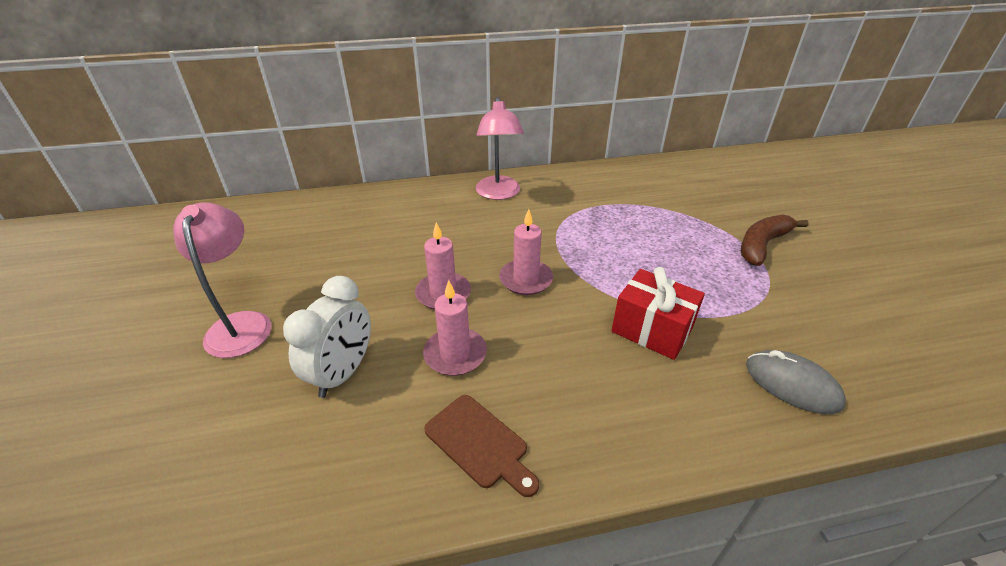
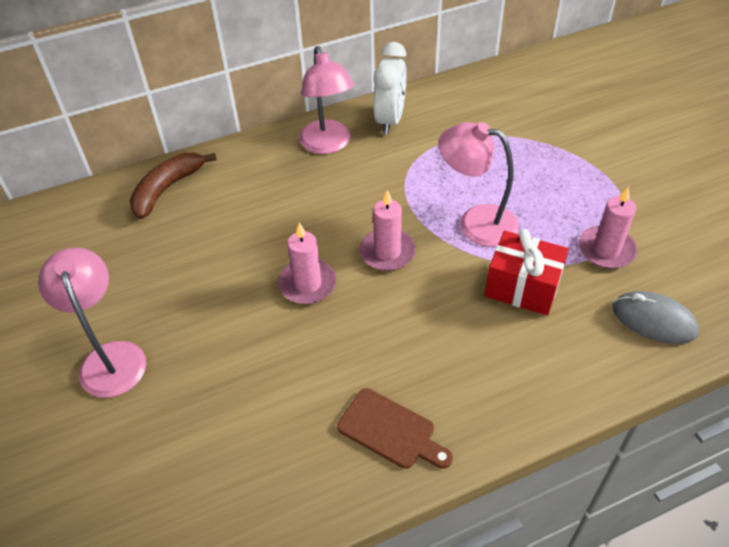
camera: 10 degrees left, 10 degrees up
white clock [283,276,371,398] -> white clock moved to [374,42,407,134]
pink candle [423,280,487,376] -> pink candle moved to [579,186,637,268]
brown banana [741,215,809,266] -> brown banana moved to [130,153,217,219]
none -> pink lamp [439,122,519,247]

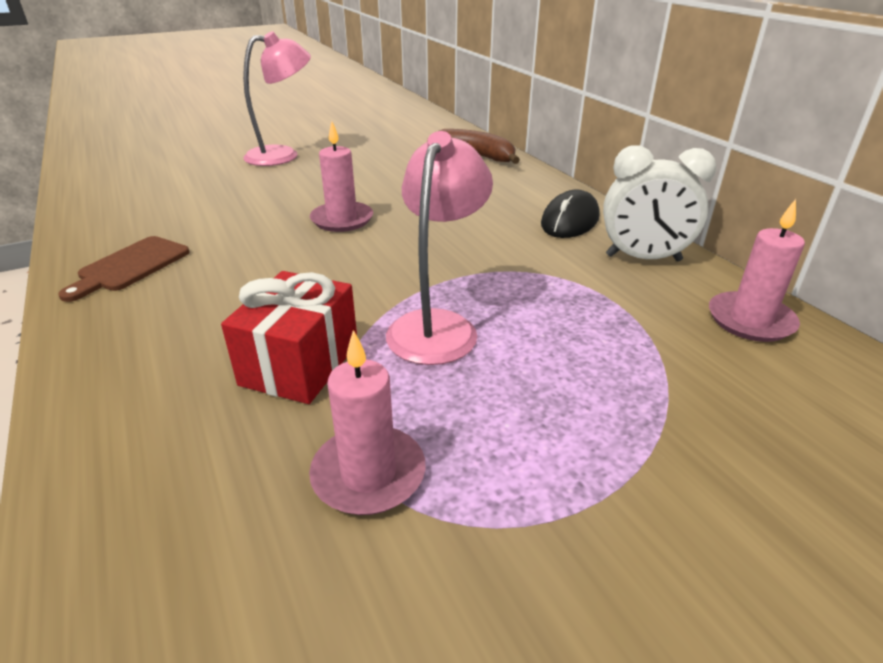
camera: 85 degrees right, 15 degrees down
pink lamp [299,46,354,154] -> black mouse [541,189,600,238]
pink candle [359,190,416,271] -> pink candle moved to [709,199,805,342]
grey mouse [612,291,699,344] -> none

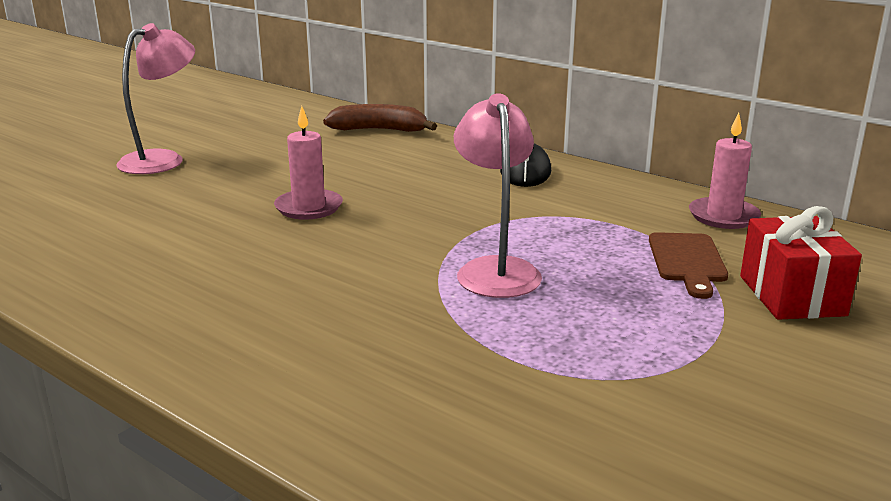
camera: 25 degrees left, 10 degrees down
brown cutting board [58,236,190,302] -> brown cutting board moved to [649,232,728,299]
red gift [221,271,357,404] -> red gift moved to [740,206,862,320]
pink candle [309,330,425,515] -> none
white clock [603,145,716,261] -> none

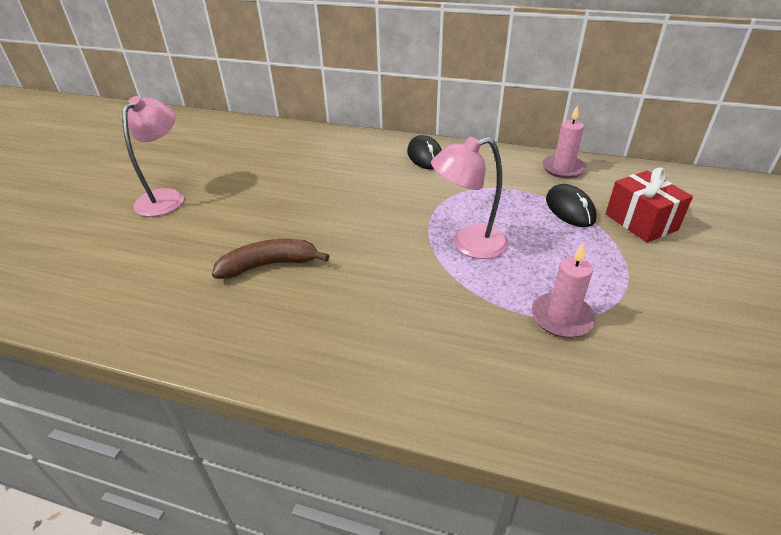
camera: 20 degrees left, 15 degrees up
pink candle [274,106,343,220] -> pink candle moved to [532,243,596,338]
brown banana [323,104,437,132] -> brown banana moved to [212,239,329,279]
pink lamp [454,93,542,298] -> pink lamp turned 75 degrees counterclockwise [431,136,509,259]
brown cutting board [649,232,728,299] -> black mouse [546,184,597,227]

